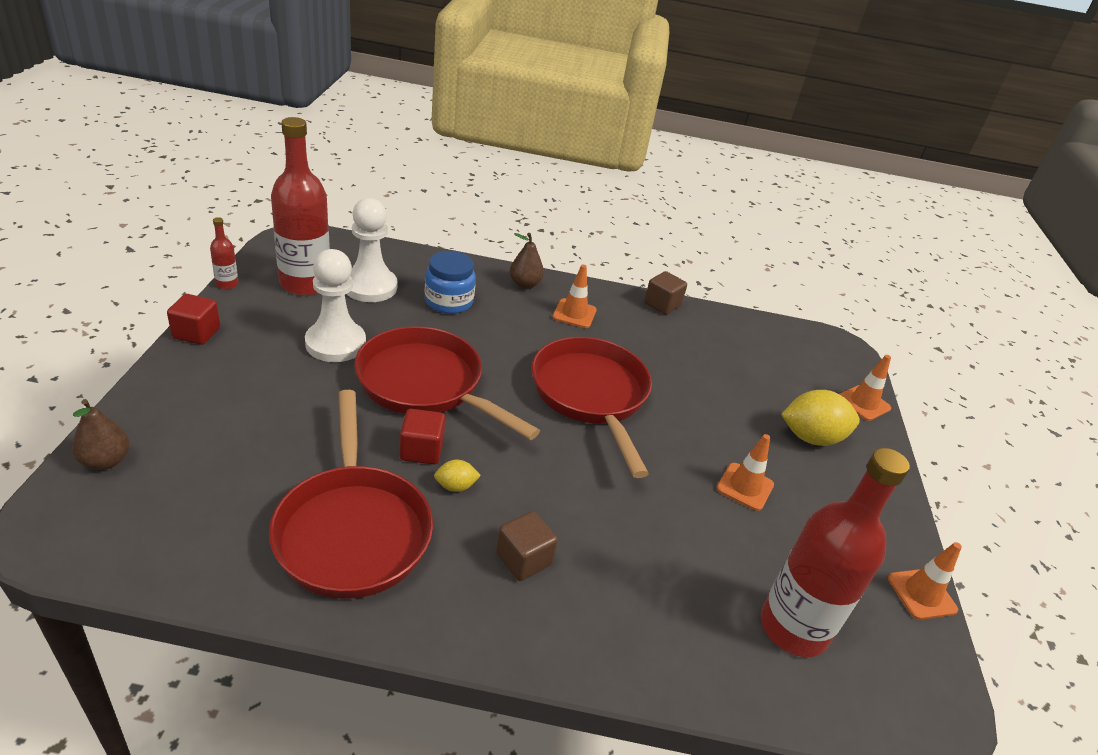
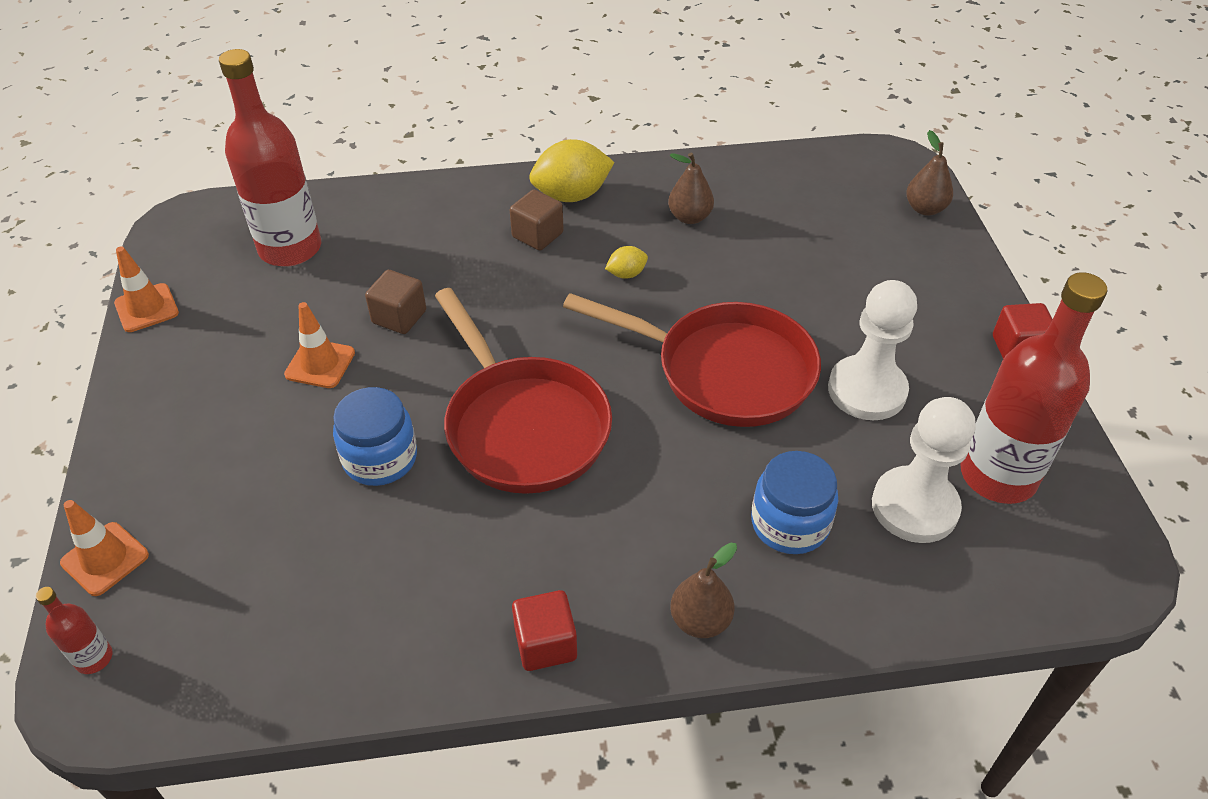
camera: 170 degrees right, 10 degrees up
red bottle [210,217,238,289] -> red bottle moved to [36,587,113,674]
red pan [269,390,433,599] -> brown pear [668,153,714,224]
red cube [400,409,445,464] -> red cube moved to [512,590,577,671]
orange traffic cone [553,265,597,328] -> none
brown cube [644,271,687,315] -> brown cube moved to [365,270,426,334]
yellow lemon [781,390,860,446] -> yellow lemon moved to [529,139,614,202]
none -> blue jar [333,387,417,486]

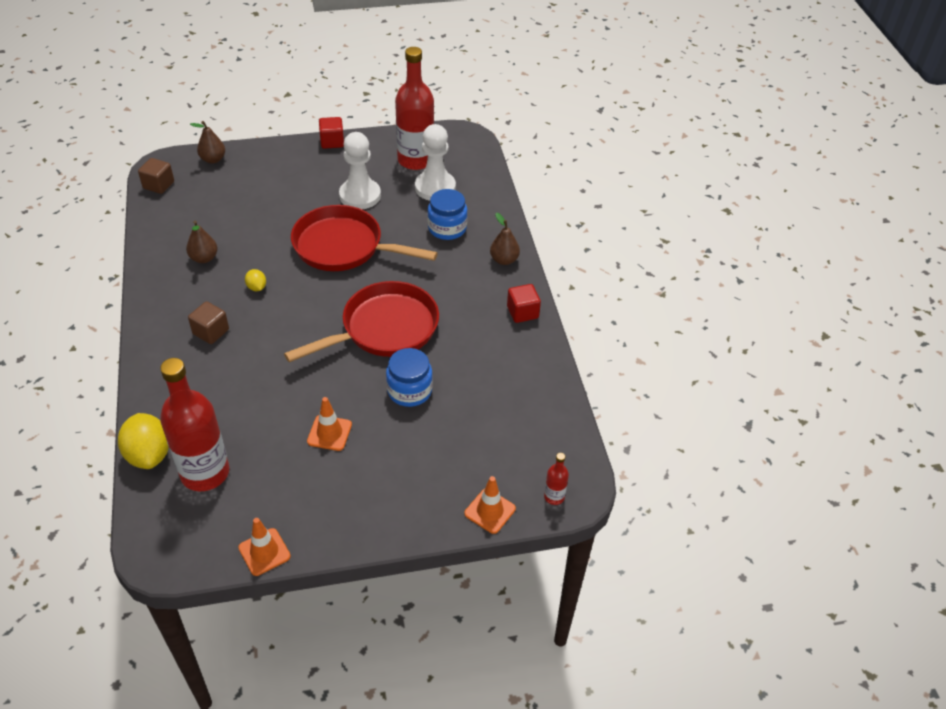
camera: 95 degrees left, 0 degrees up
brown cube [365,270,426,334] -> brown cube moved to [138,158,174,194]
yellow lemon [529,139,614,202] -> yellow lemon moved to [118,413,169,469]
red pan [563,293,821,427] -> red pan turned 90 degrees counterclockwise [291,205,438,271]

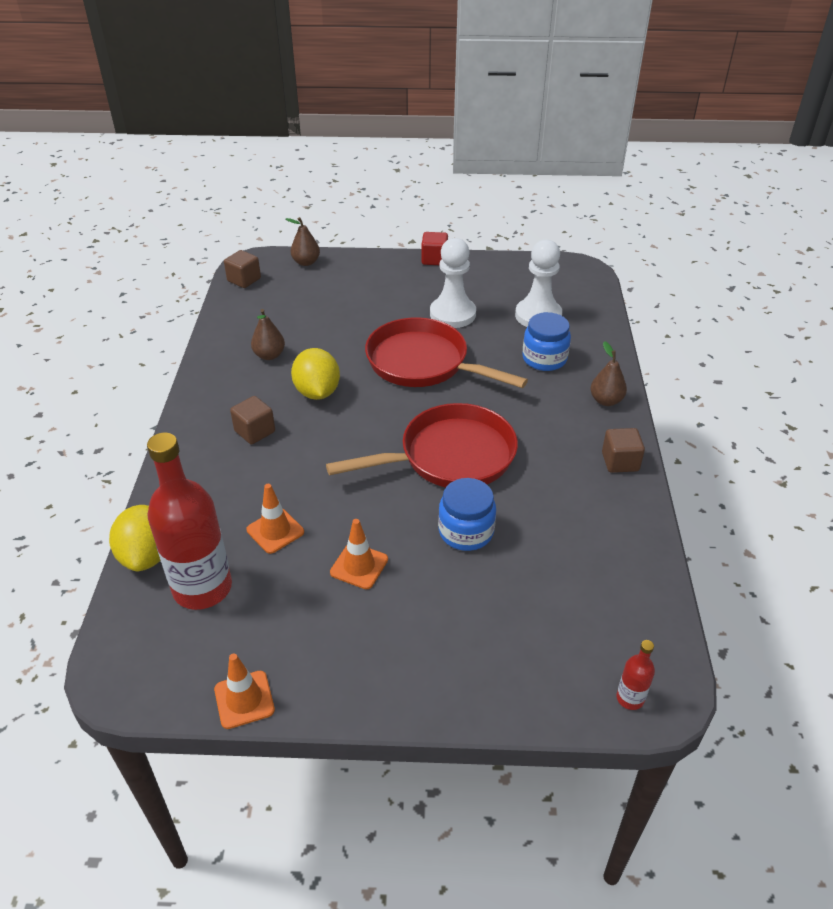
camera: 15 degrees right, 5 degrees down
yellow lemon [245,269,266,291] -> yellow lemon [291,348,340,400], size x2.03
red bottle [395,47,434,170] -> none
orange traffic cone [464,476,516,534] -> orange traffic cone moved to [247,484,304,554]
red cube [507,284,541,323] -> brown cube [602,428,645,473]

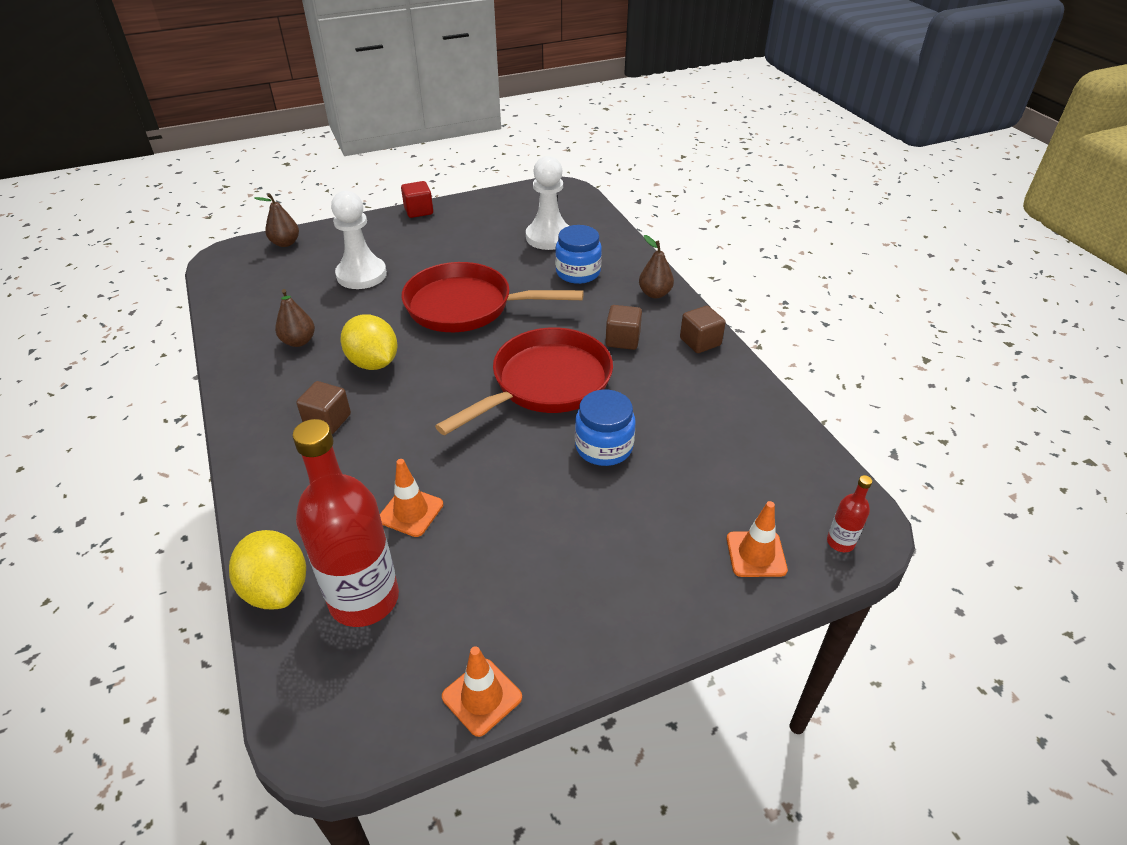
camera: 25 degrees left, 0 degrees up
brown cube [224,250,261,288] -> brown cube moved to [605,305,642,350]
orange traffic cone [330,519,388,589] -> orange traffic cone moved to [727,501,788,577]
white pawn [430,238,476,328] -> white pawn moved to [331,191,387,289]

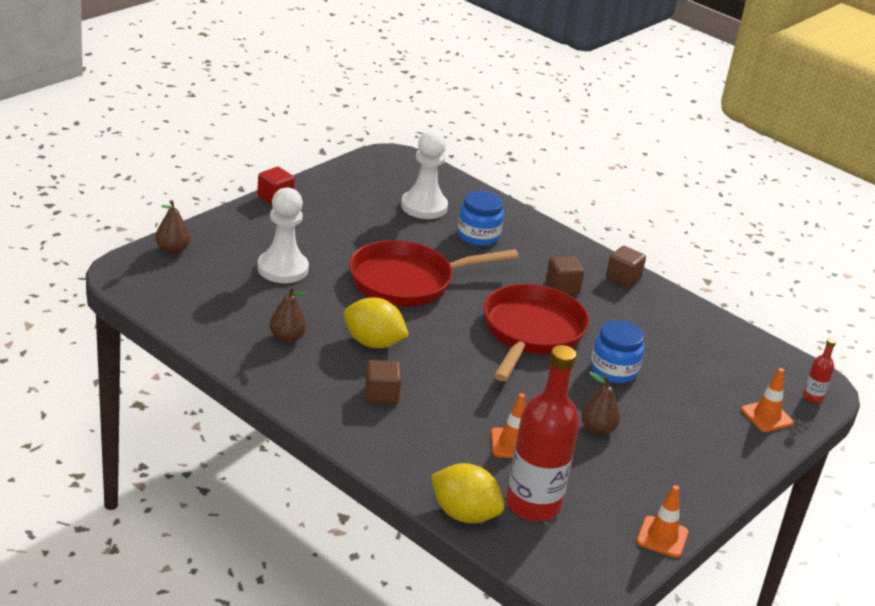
camera: 30 degrees left, 10 degrees down
brown pear [639,235,674,298] -> brown pear moved to [581,371,620,435]

